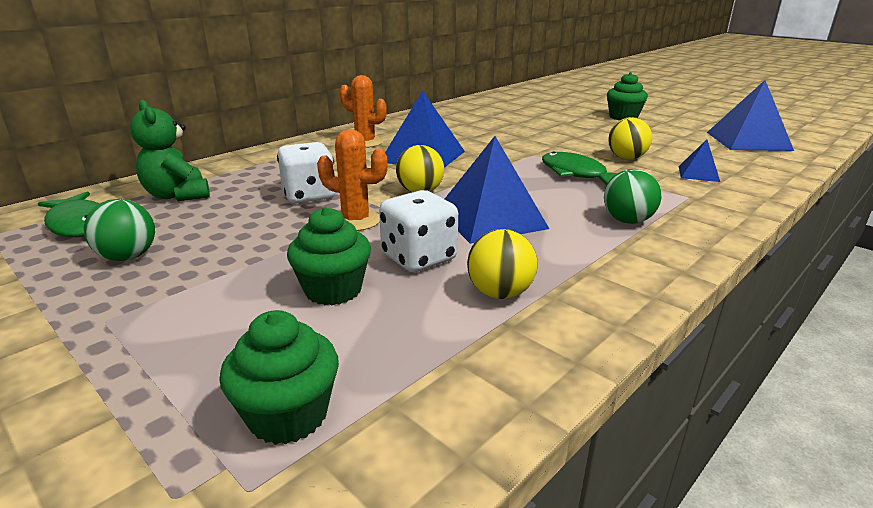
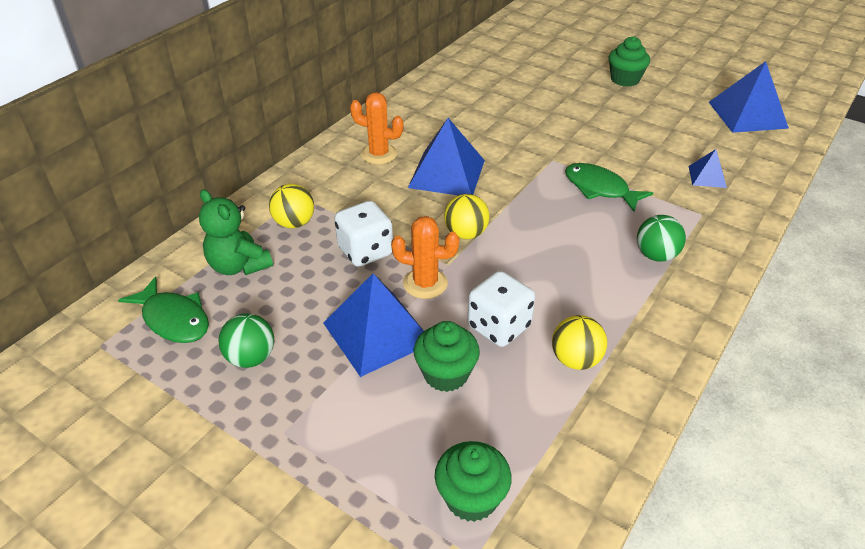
camera: 10 degrees left, 15 degrees up
blue pyramid [445,136,549,244] -> blue pyramid moved to [323,273,424,377]
yellow ball [608,117,652,160] -> yellow ball moved to [269,184,314,228]

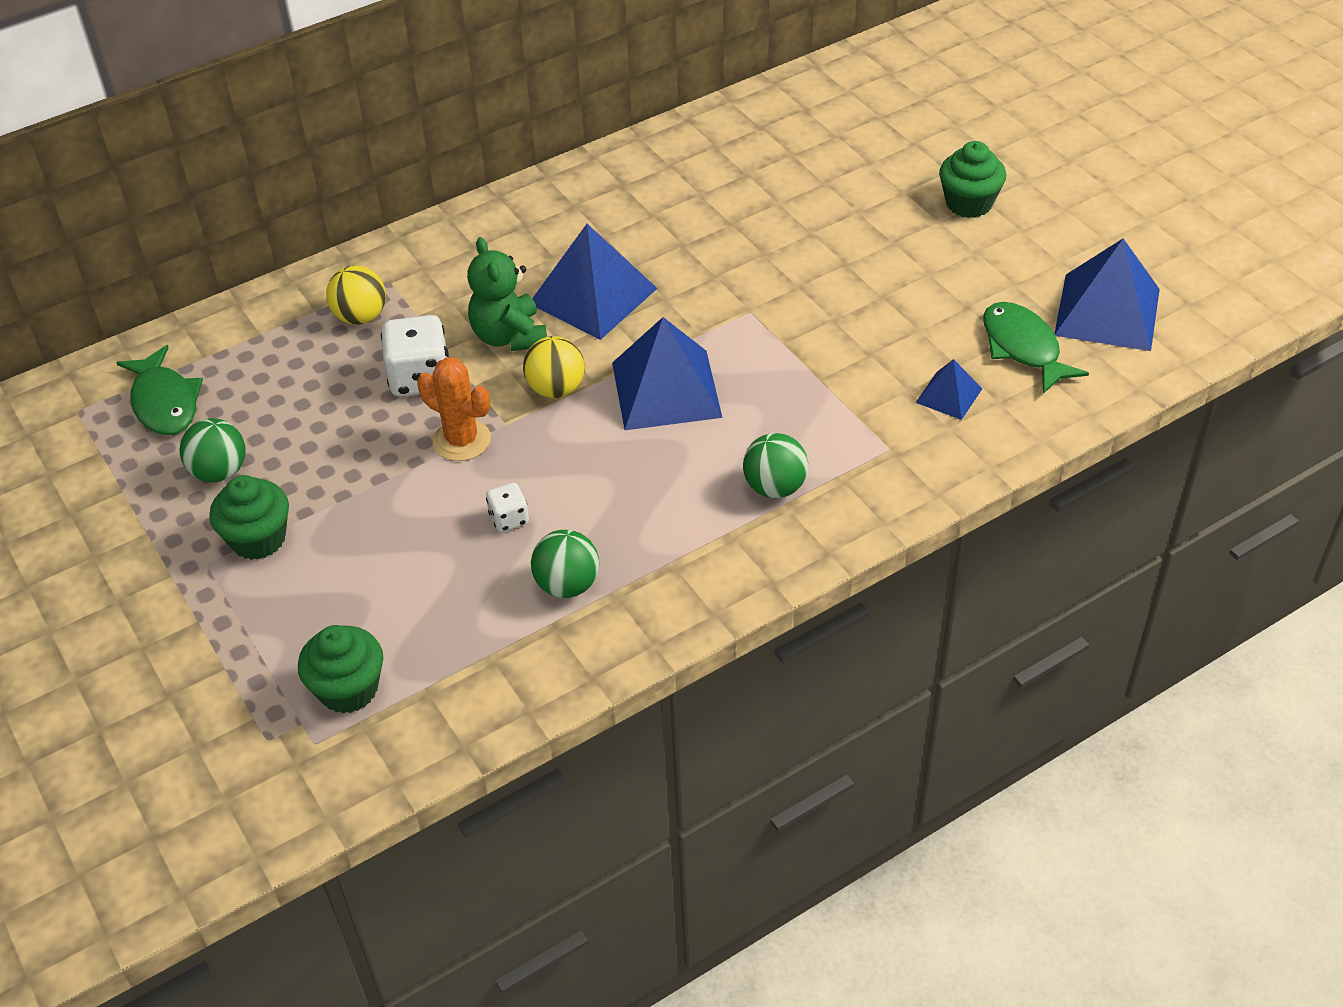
camera: 25 degrees right, 5 degrees up
green teddy bear [199,189,273,275] -> green teddy bear moved to [467,237,547,351]
blue pyramid [323,273,424,377] -> blue pyramid moved to [612,317,723,430]
orange cactus [350,92,404,164] -> none
green cupcake [414,321,480,392] -> green cupcake moved to [209,475,289,560]
white dice [467,271,535,347] -> white dice [486,483,529,532], size x0.53
yellow ball [552,315,607,370] -> green ball [531,530,599,598]
green fish [565,163,653,212] -> green fish moved to [983,302,1089,394]

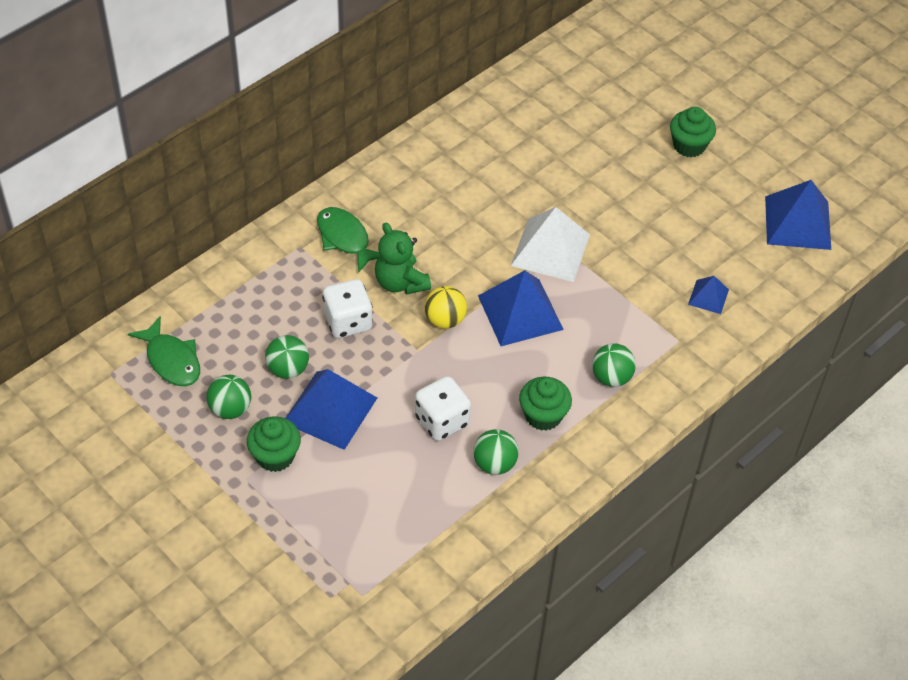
camera: 15 degrees left, 5 degrees up
green cupcake [298,625,383,713] -> green cupcake moved to [519,377,572,431]
yellow ball [326,265,386,325] -> none
orange cactus [417,357,491,461] -> none
white dice [486,483,529,532] -> white dice [415,376,471,441], size x1.87
blue pyramid [532,224,658,340] -> blue pyramid moved to [285,369,377,450]
green fish [983,302,1089,394] -> green fish moved to [317,207,380,273]
none -> green ball [265,335,309,379]
none -> white pyramid [511,207,590,282]

